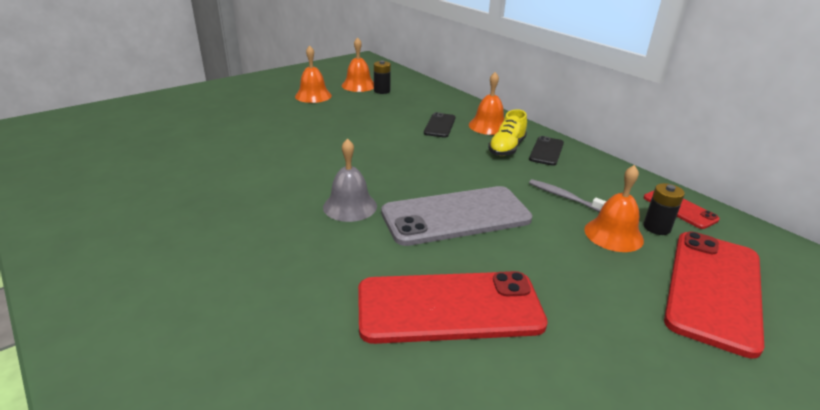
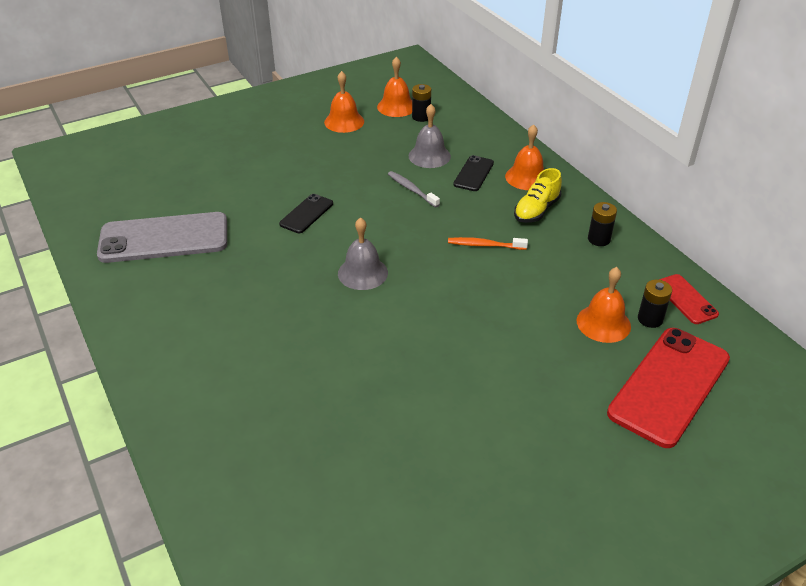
camera: 10 degrees right, 10 degrees up
red phone [358,271,548,344] -> none
grey phone [381,186,532,246] -> grey phone moved to [97,212,227,263]
black phone [529,136,564,166] -> black phone moved to [279,194,333,233]
grey toothbrush [529,179,606,212] -> grey toothbrush moved to [388,171,440,207]
none -> grey bell [409,104,451,168]
none -> orange toothbrush [448,237,528,250]
none -> black battery [588,202,617,246]

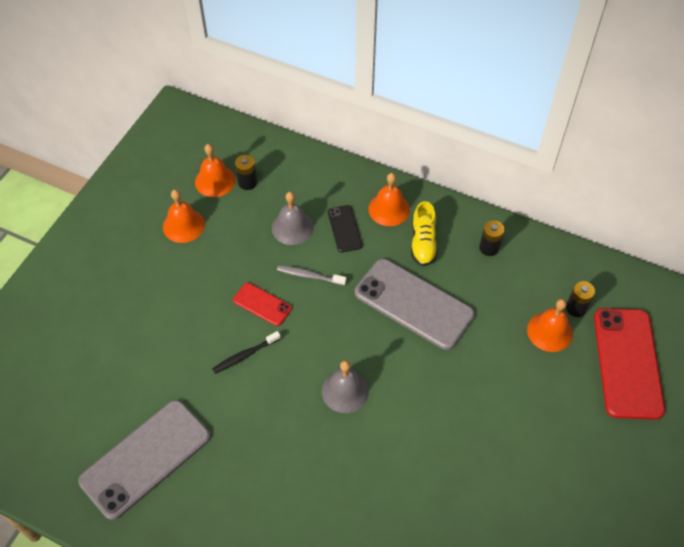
camera: 35 degrees left, 15 degrees up
black phone [279,194,333,233] -> black toothbrush [212,331,281,374]
orange toothbrush [448,237,528,250] -> grey phone [355,259,475,350]
red phone [659,274,719,324] -> red phone moved to [233,283,292,326]

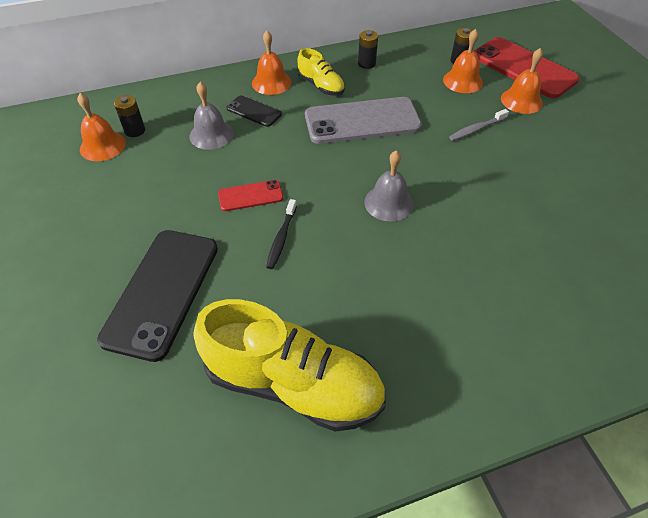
camera: 45 degrees left, 5 degrees down
grey phone [78,400,210,520] -> yellow shoe [193,299,386,432]
orange bell [163,189,205,243] -> orange bell moved to [501,48,543,114]
grey toothbrush [277,265,346,286] -> grey toothbrush moved to [449,109,509,141]
none -> black phone [97,230,218,362]

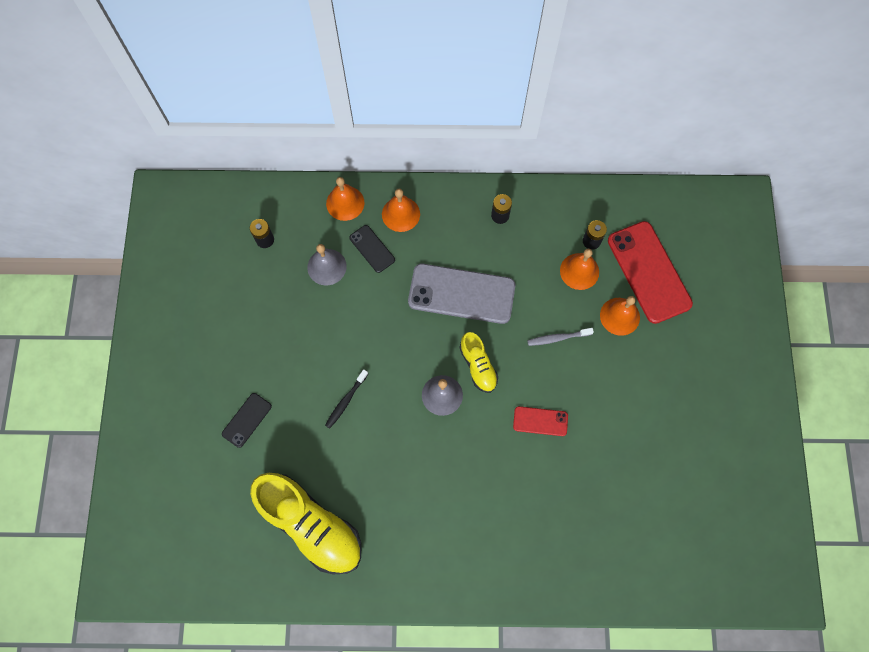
camera: 20 degrees right, 20 degrees up
orange bell [77,93,126,161] -> orange bell moved to [326,177,365,221]
black phone [97,230,218,362] -> black phone [222,393,272,448], size x0.49
red phone [218,180,283,211] -> red phone moved to [513,406,568,436]
yellow shoe [297,48,345,96] -> yellow shoe moved to [459,332,498,393]

